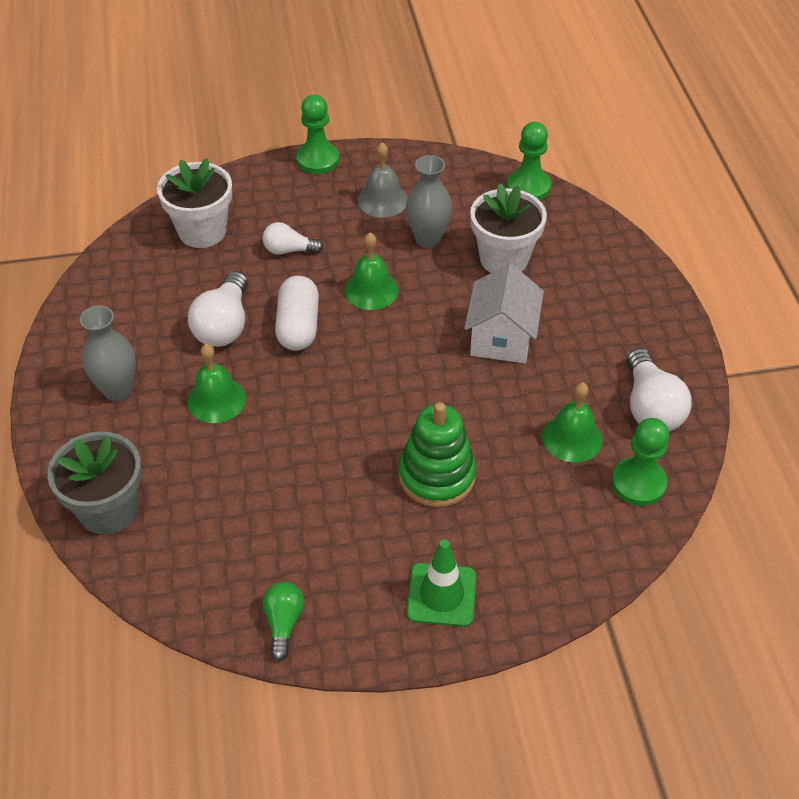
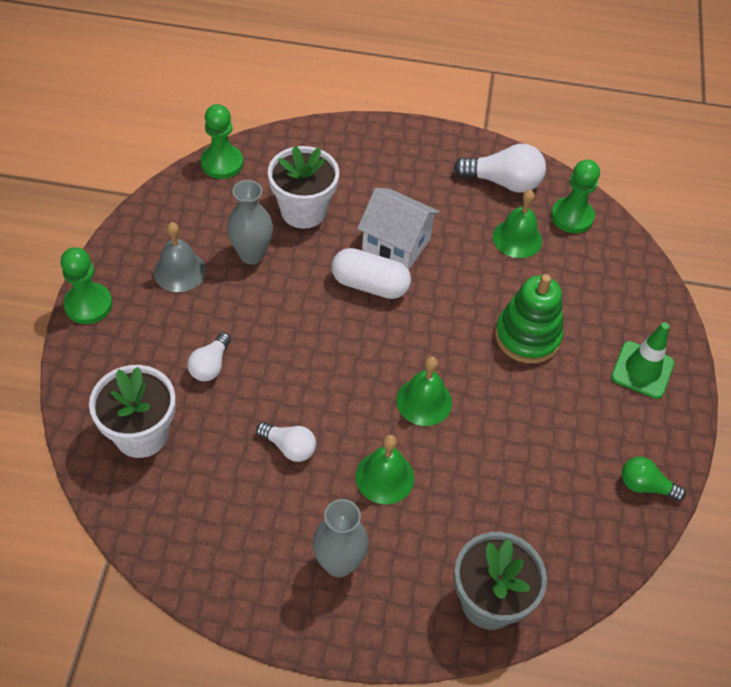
camera: 75 degrees left, 5 degrees up
white light bulb [188,271,248,347] -> white light bulb [256,422,316,462], size x0.61
white capsule [275,276,319,351] -> white capsule moved to [331,248,411,299]
green bell [344,233,399,310] -> green bell moved to [396,357,452,426]

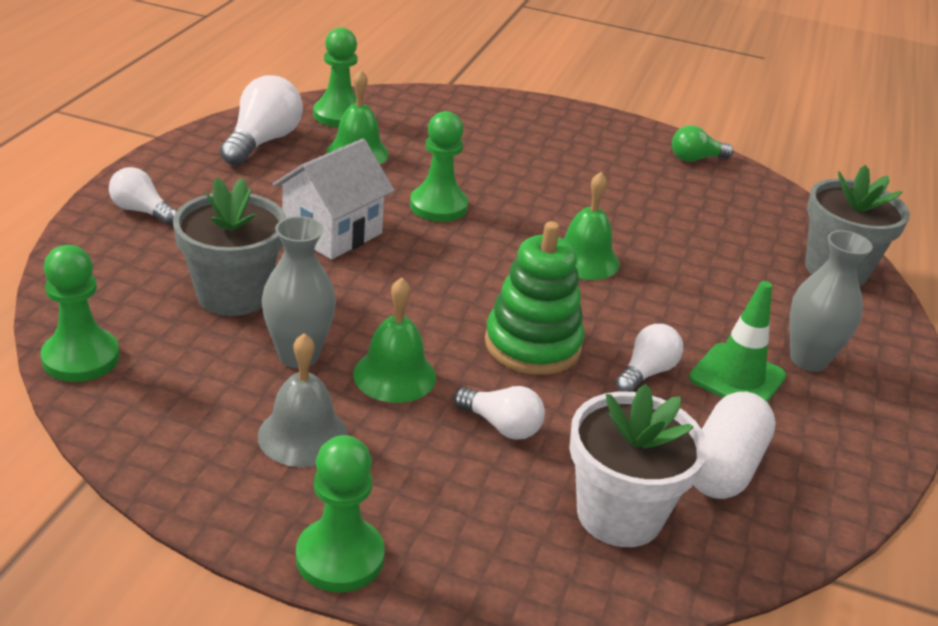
camera: 80 degrees left, 20 degrees down
white flower pot [268,146,339,229] -> grey flower pot [173,178,287,316]
white capsule [331,248,411,299] -> white capsule moved to [693,392,776,499]
green bell [356,435,414,504] -> green bell moved to [353,277,436,403]
green stacking toy [495,274,564,363] -> green stacking toy moved to [485,221,585,375]
green traffic cone [611,322,674,399] -> green traffic cone moved to [689,281,786,403]
green light bulb [622,457,686,501] -> green light bulb turned 45 degrees clockwise [672,125,734,162]
none -> white light bulb [109,167,177,225]
none -> green pawn [410,111,468,222]

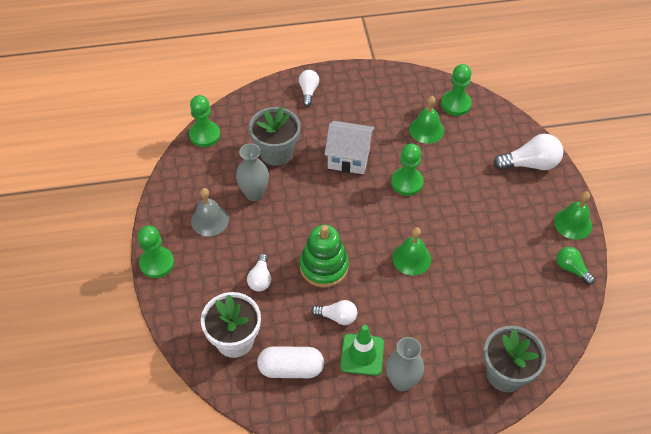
camera: 65 degrees right, 20 degrees up
white light bulb [220,75,303,166] -> white light bulb moved to [493,134,563,170]
green bell [353,277,436,403] -> green bell moved to [554,191,592,240]

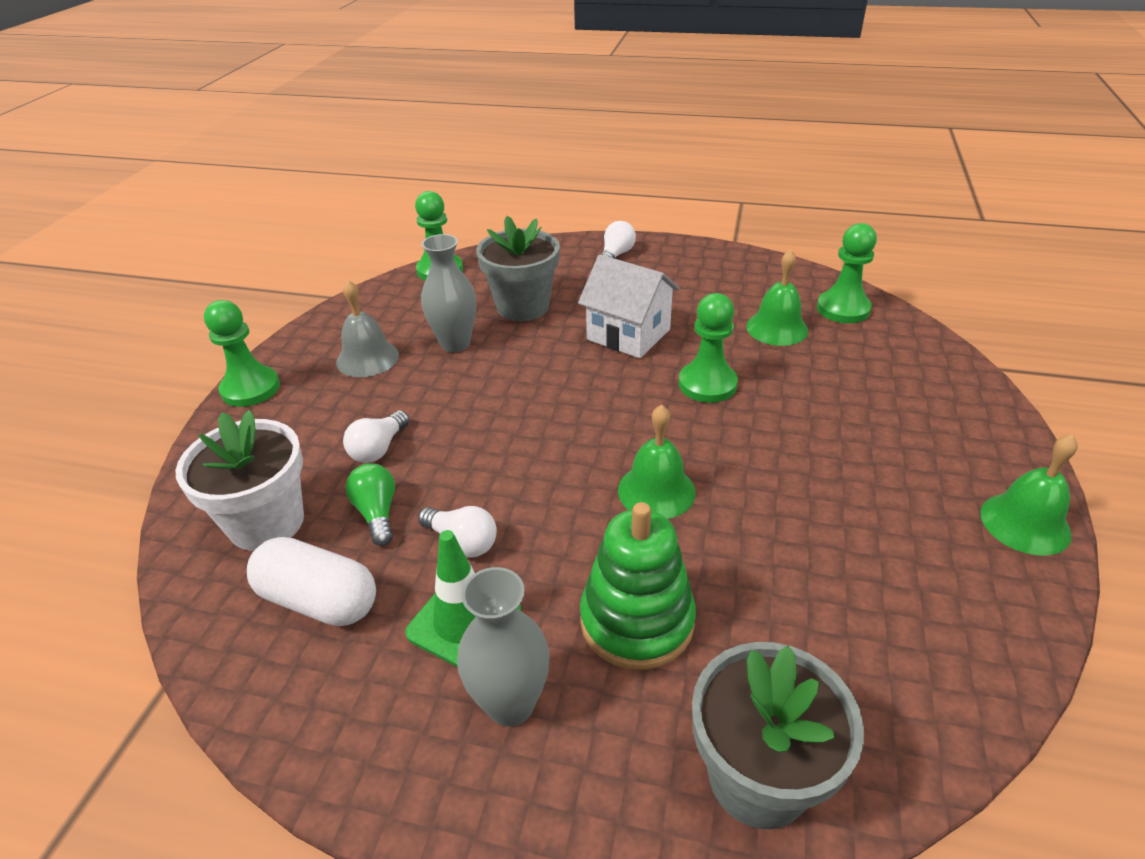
camera: 25 degrees right, 15 degrees down
green stacking toy [300,225,349,287] -> green stacking toy moved to [580,502,696,670]
white light bulb [493,134,563,170] -> none
green light bulb [557,247,595,285] -> green light bulb moved to [345,463,395,546]

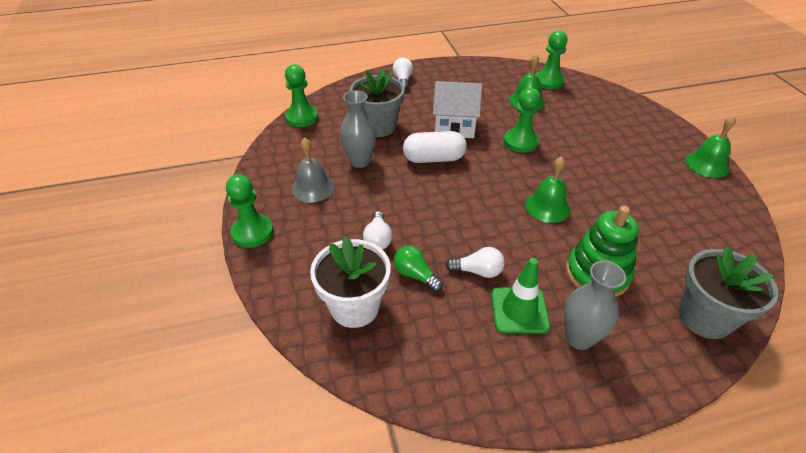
camera: 30 degrees left, 5 degrees up
white capsule [247,537,376,626] -> white capsule moved to [403,131,467,163]

